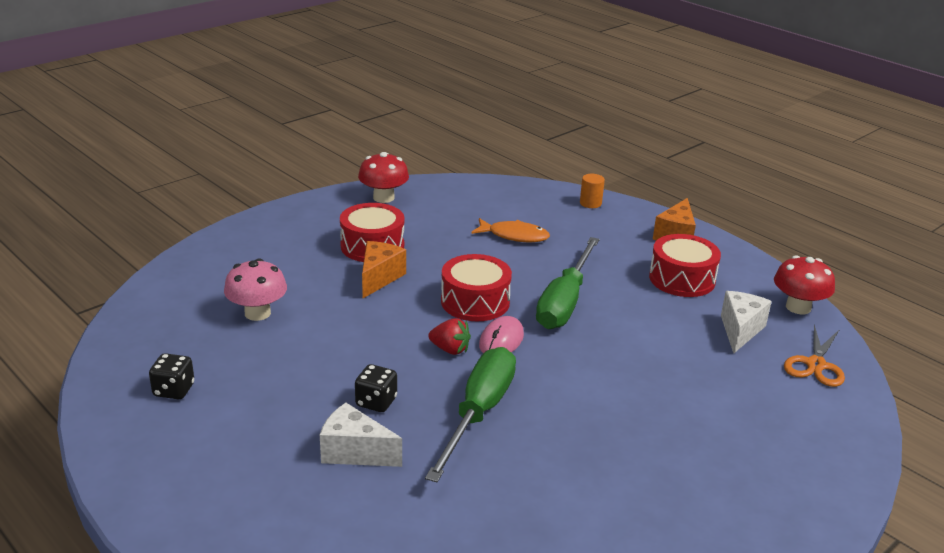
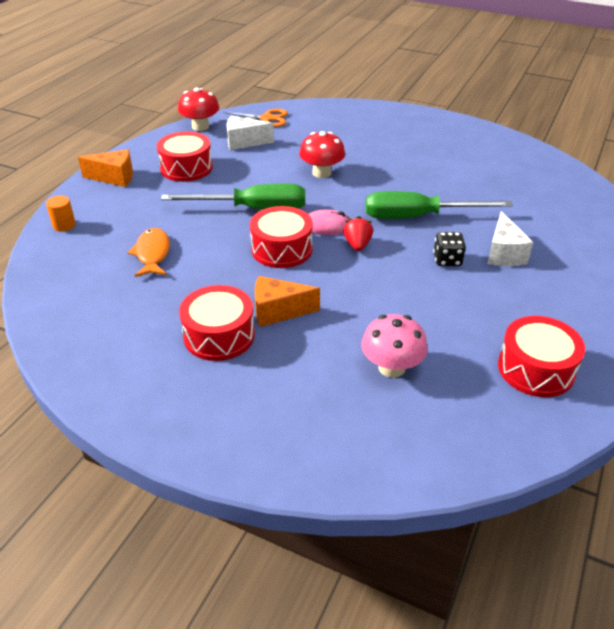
camera: 110 degrees left, 10 degrees up
black dice [149,353,194,399] -> red drum [498,316,585,397]
red mushroom [358,152,409,203] -> red mushroom moved to [299,131,345,178]

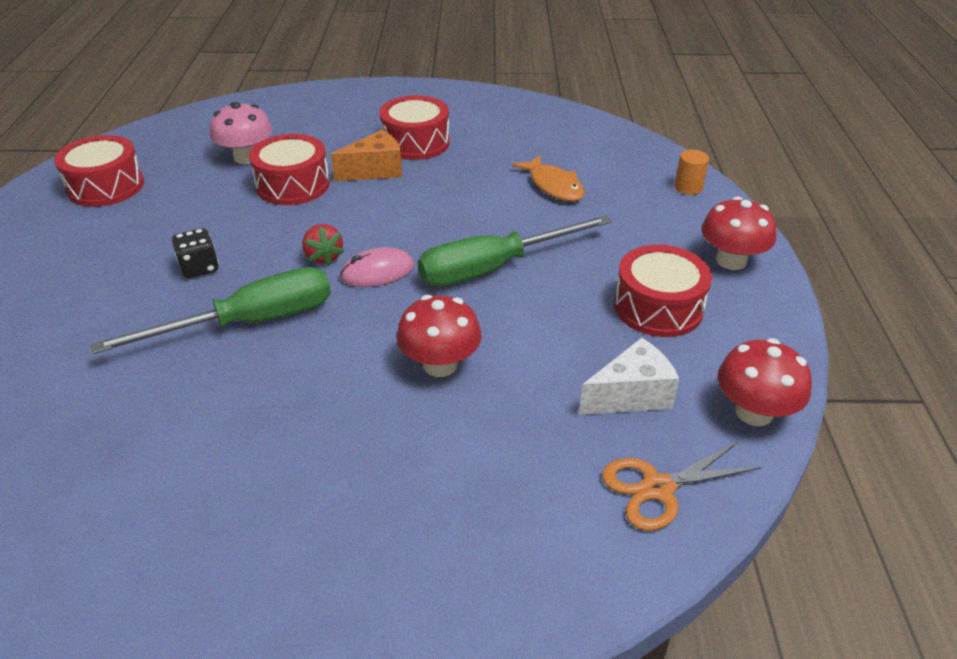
camera: 155 degrees right, 0 degrees up
orange cheese [78,149,133,187] -> red mushroom [701,196,777,270]
red drum [250,206,313,268] -> red drum moved to [249,134,330,205]
white cheese [487,211,533,266] -> none

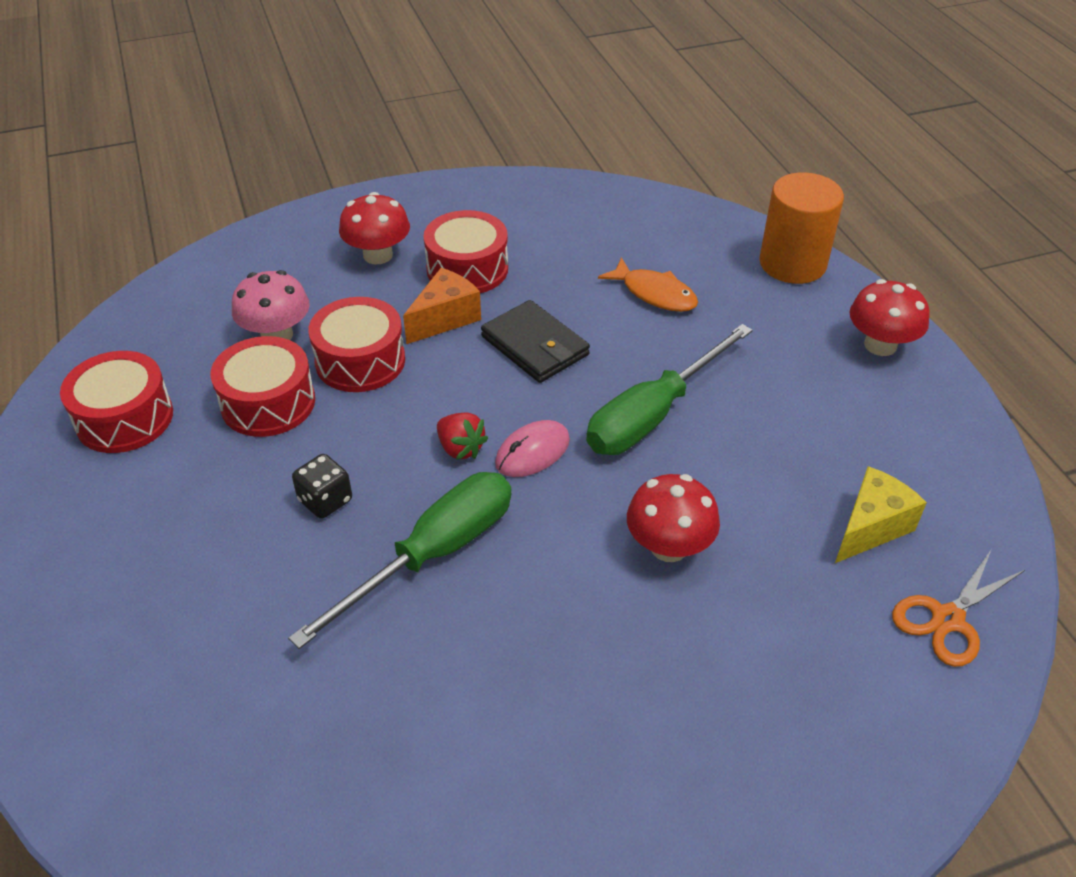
camera: 20 degrees left, 5 degrees up
white cheese [579,338,679,415] -> yellow cheese [835,466,927,563]
red drum [614,245,712,337] -> red drum moved to [210,336,315,437]
orange cylinder [675,150,709,195] -> orange cylinder [759,172,844,284], size x2.16
red mushroom [718,338,812,426] -> red mushroom moved to [339,192,410,264]
none -> black wallet [481,300,590,383]

